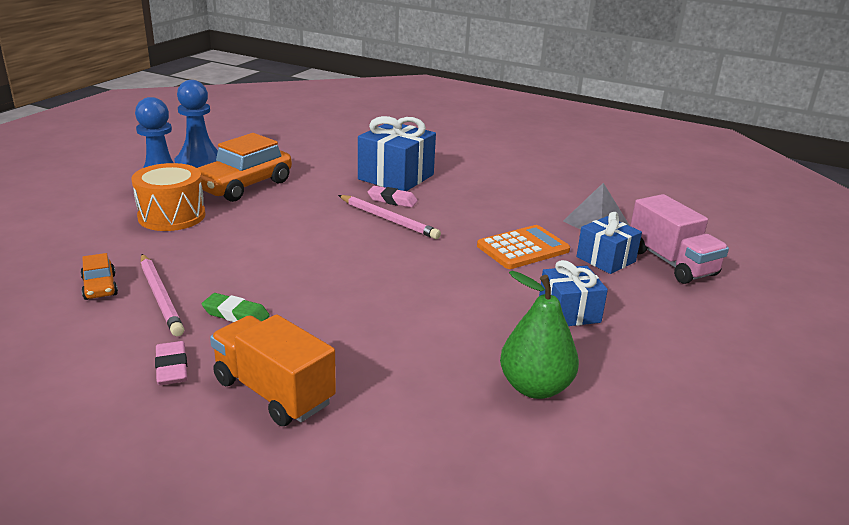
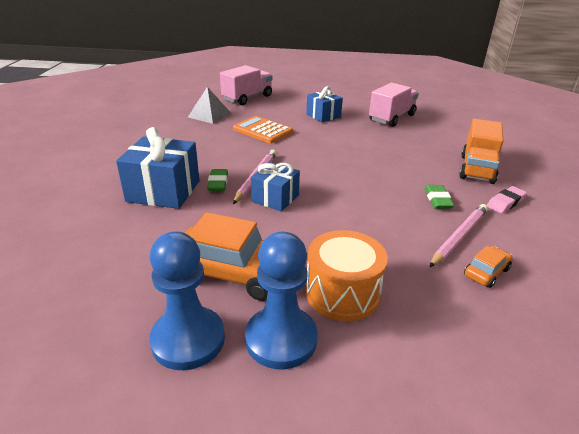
camera: 110 degrees left, 5 degrees up
pink eraser [367,186,418,208] -> green eraser [207,169,228,191]
green pear [500,271,579,399] -> pink truck [369,83,419,127]
blue gift [576,212,642,274] -> blue gift moved to [251,162,300,212]

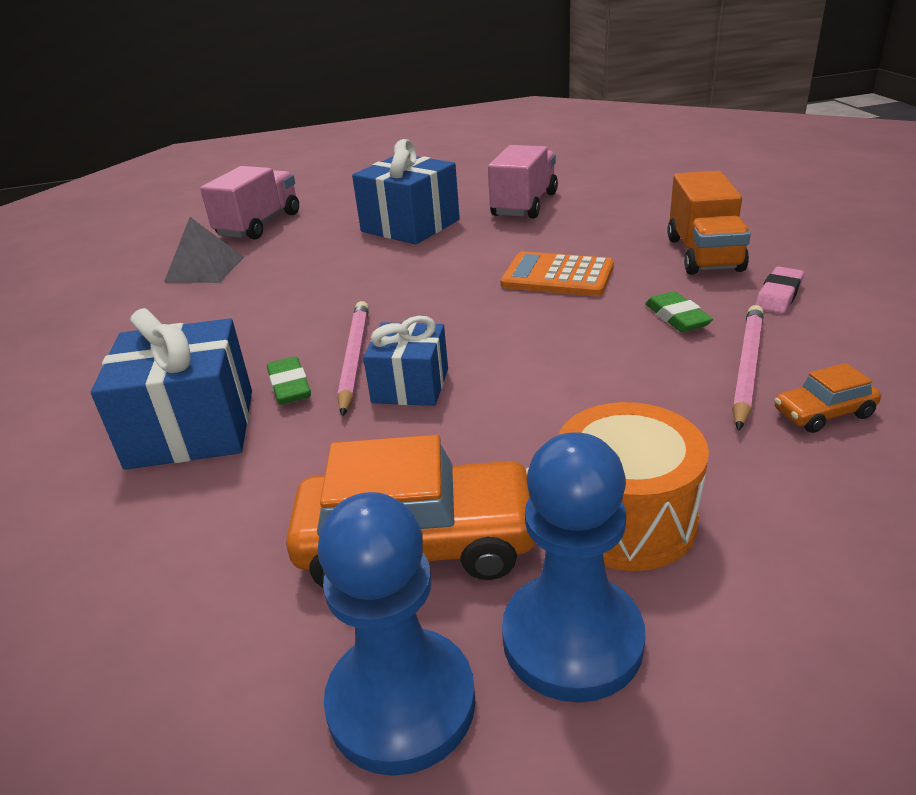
camera: 15 degrees left, 0 degrees up
orange calculator [233,116,293,144] -> orange calculator moved to [501,252,614,296]
blue gift [306,86,343,122] -> blue gift [352,139,460,245], size x1.60
orange car [464,246,513,288] -> orange car turned 135 degrees counterclockwise [774,363,881,433]

